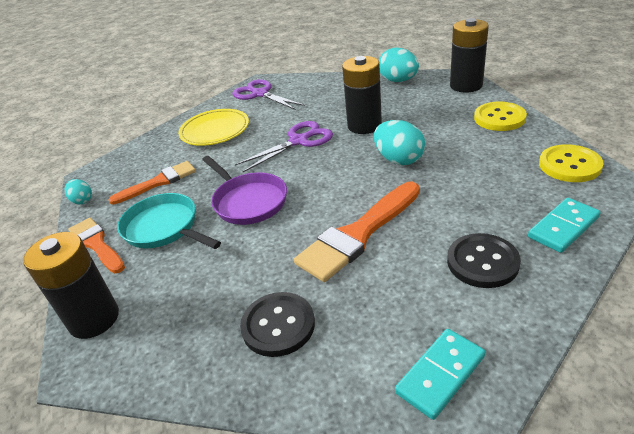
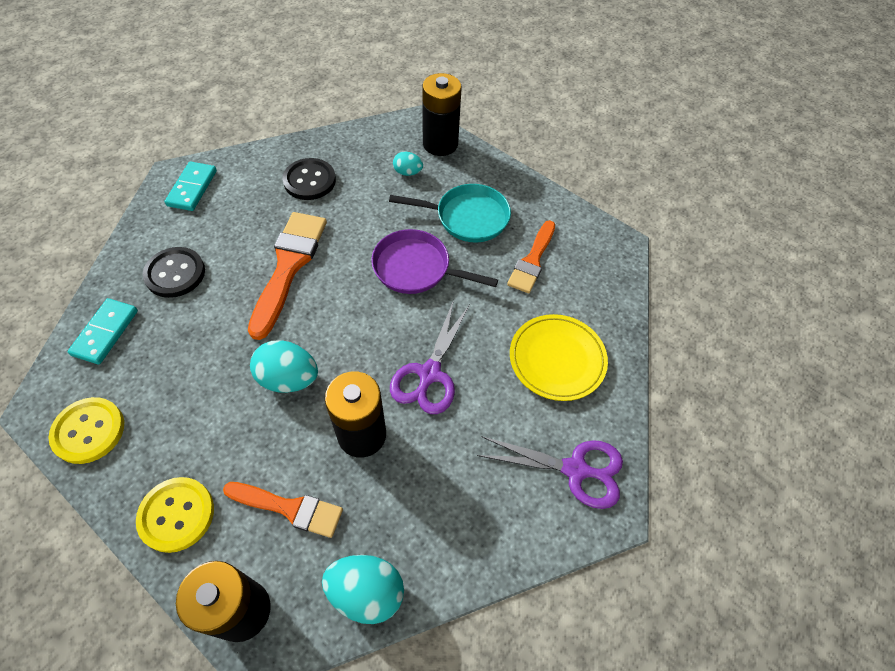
camera: 140 degrees right, 20 degrees up
turquoise egg [65,179,92,204] -> turquoise egg moved to [393,152,423,176]
orange brush [68,218,125,273] -> orange brush moved to [223,482,343,538]

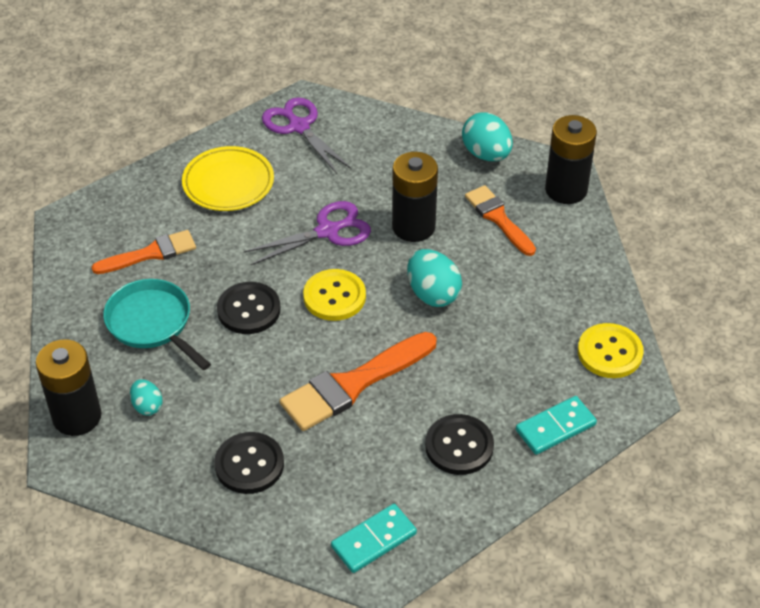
camera: 135 degrees left, 10 degrees down
yellow button [136,477,214,553] -> yellow button moved to [303,269,366,321]
purple pan [371,229,498,294] -> black button [217,282,280,334]

